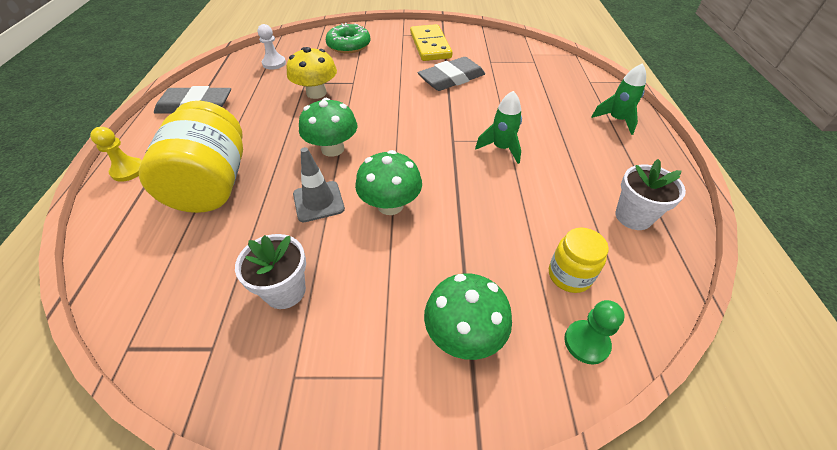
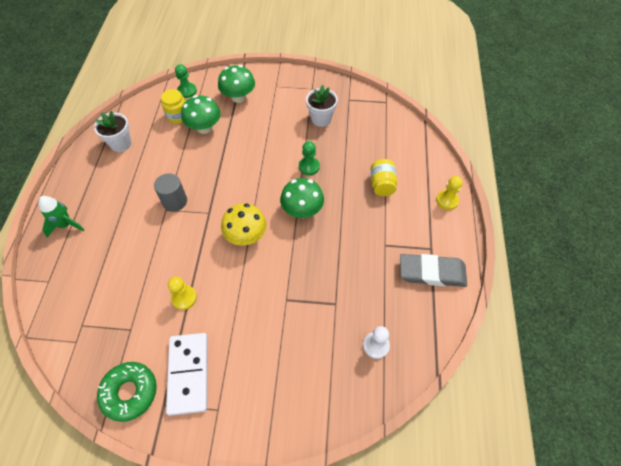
camera: 175 degrees left, 10 degrees up
yellow jar [139,101,243,213] -> yellow jar [371,159,397,196], size x0.50
yellow mushroom [287,47,337,99] -> yellow mushroom moved to [221,203,267,246]
grey traffic cone [293,147,345,222] -> green pawn [299,141,320,175]
green donut [326,23,370,53] -> green donut moved to [97,362,157,422]
green mushroom [355,150,422,215] -> green mushroom moved to [181,95,221,134]
yellow domino [410,24,452,61] -> white domino [166,333,208,416]
grey eraser [418,57,485,91] -> yellow pawn [168,277,197,310]
green rocket [475,91,522,164] -> grey cylinder [154,173,187,212]

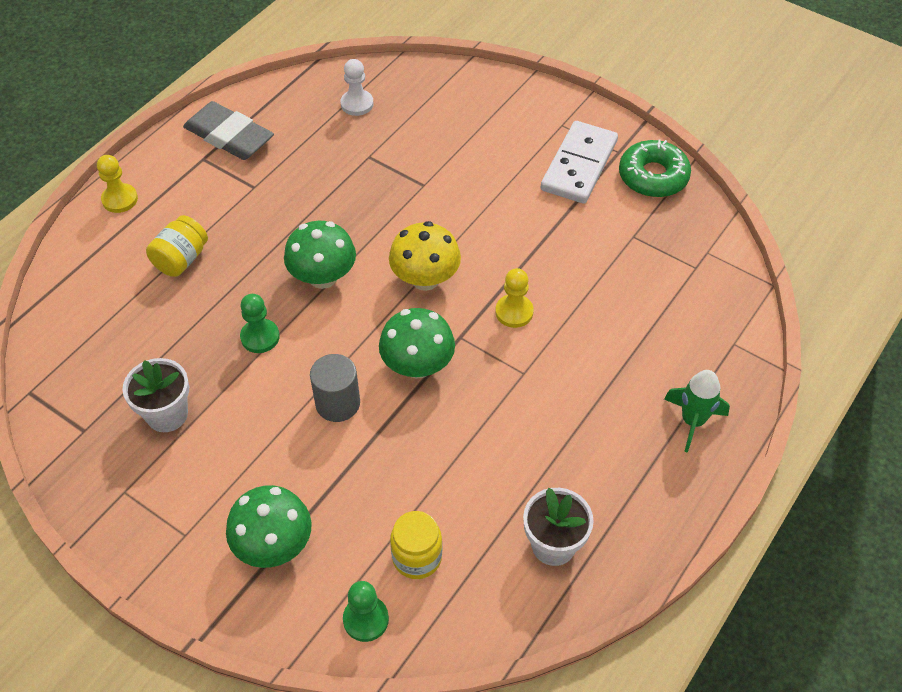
camera: 150 degrees left, 5 degrees down
grey cylinder [154,173,187,212] -> grey cylinder moved to [310,354,360,422]
yellow pawn [168,277,197,310] -> yellow pawn moved to [495,268,534,328]
green mushroom [181,95,221,134] -> green mushroom moved to [379,308,455,379]

